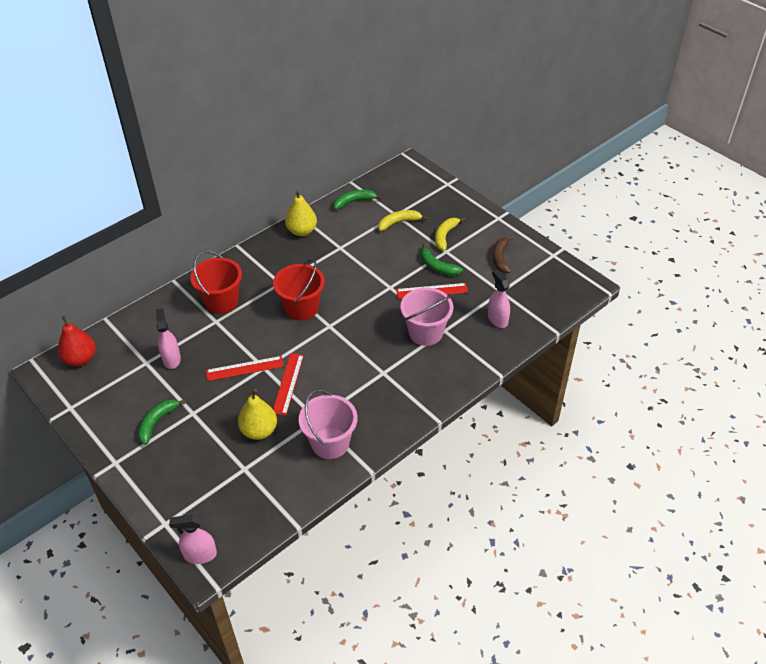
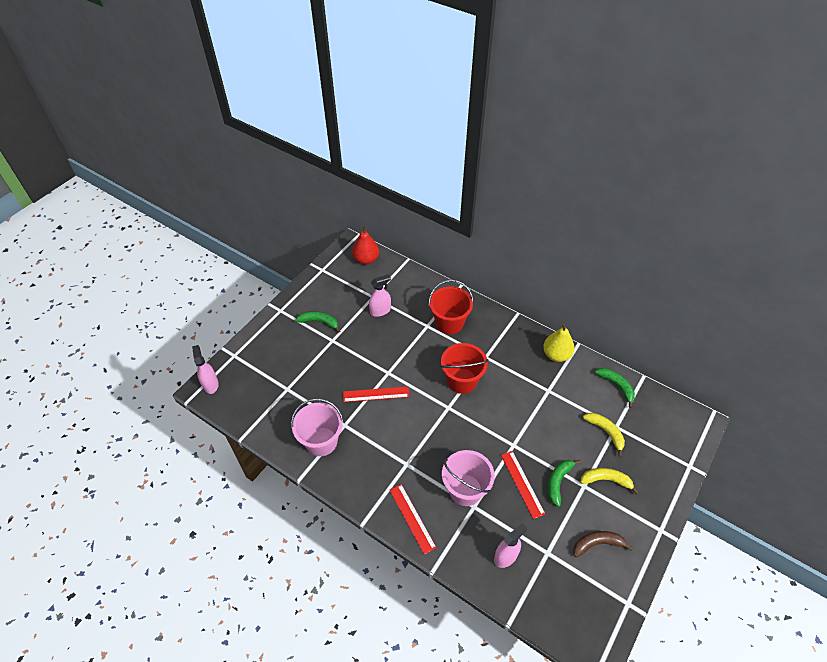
camera: 75 degrees right, 5 degrees up
red ruler [206,356,284,381] -> red ruler moved to [390,484,436,555]
yellow pear [238,389,277,440] -> none

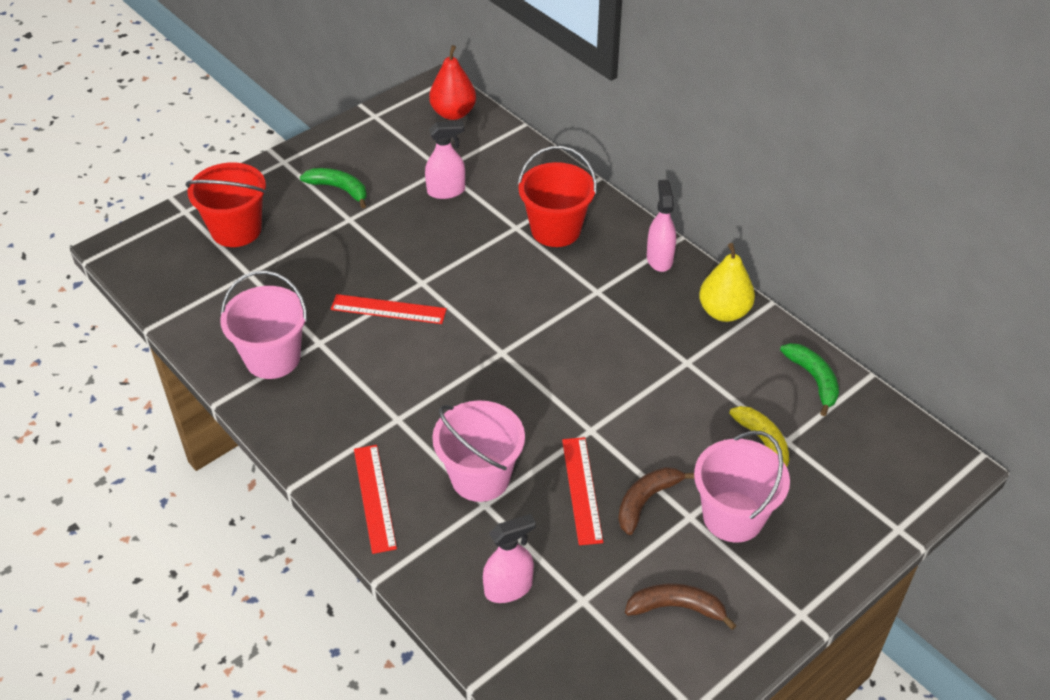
camera: 15 degrees right, 5 degrees down
pink spray bottle [192,345,219,394] -> pink spray bottle moved to [647,180,676,272]
red bucket [440,343,489,394] -> red bucket moved to [185,163,266,247]
green banana [548,460,581,507] -> brown banana [618,467,694,535]
yellow banana [580,468,639,494] -> pink bucket [694,430,790,542]

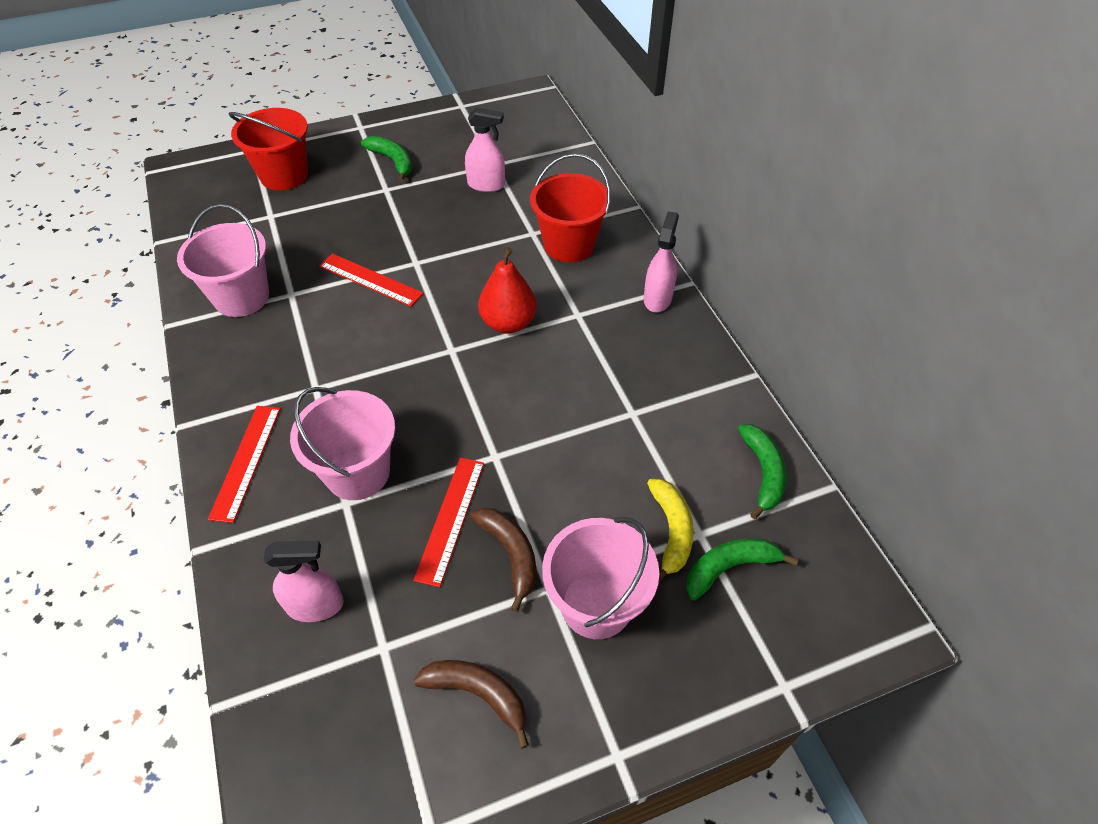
camera: 20 degrees right, 5 degrees up
red pear [429,45,476,120] -> red pear moved to [478,247,537,333]
brown banana [618,467,694,535] -> brown banana turned 90 degrees clockwise [470,508,536,612]
yellow pear [699,243,755,322] -> none
none -> green banana [686,538,798,600]

